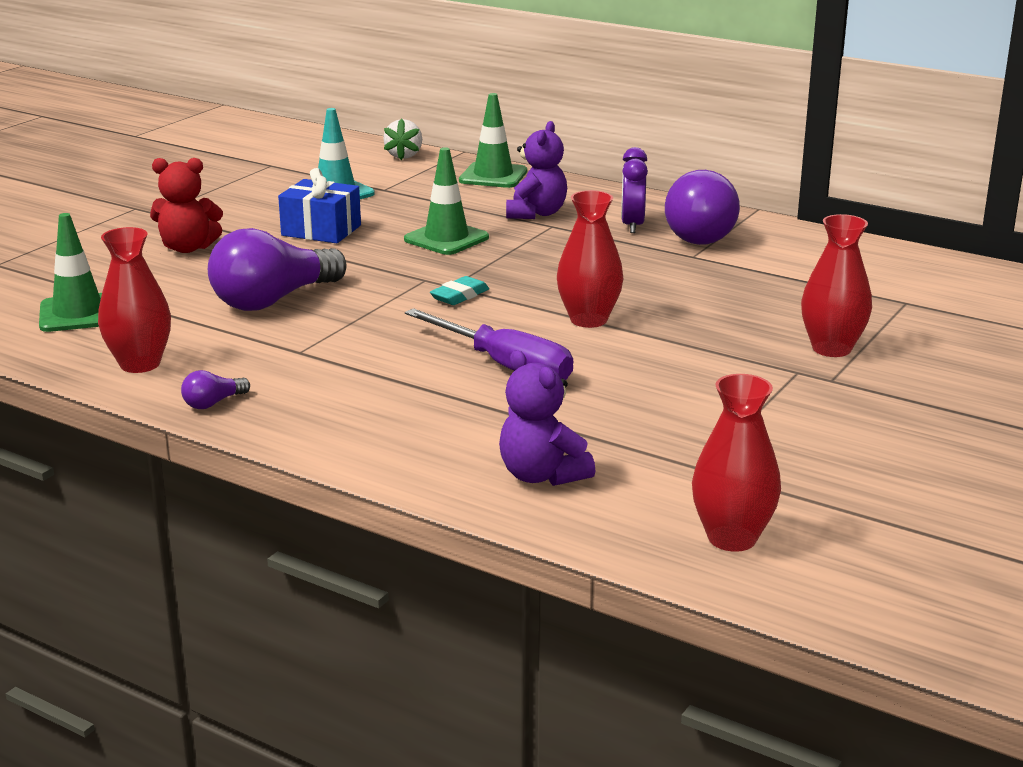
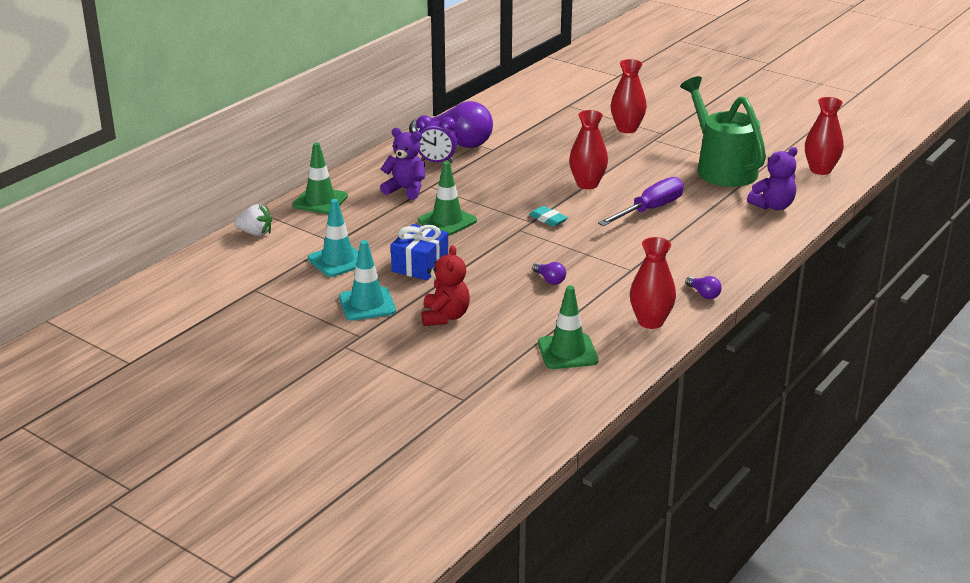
camera: 85 degrees left, 5 degrees up
purple light bulb [208,228,346,311] -> purple light bulb [532,262,566,285], size x0.41
none -> turquoise traffic cone [339,240,396,321]
none -> green watering can [680,76,766,187]

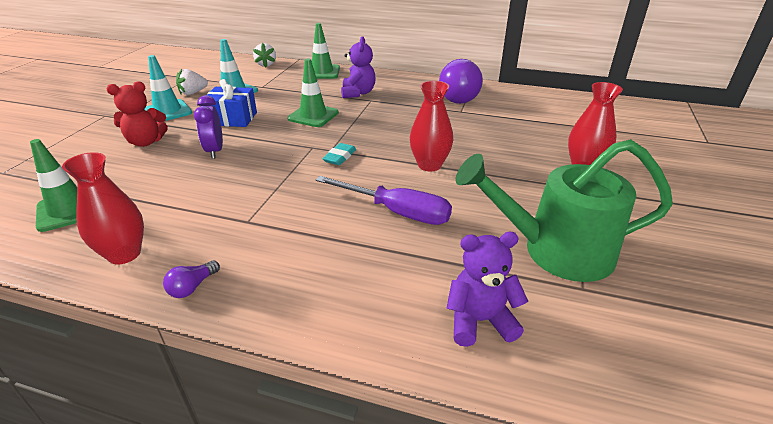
camera: 70 degrees right, 5 degrees up
purple clock [416,115,458,163] -> purple clock moved to [194,95,223,159]
purple light bulb [532,262,566,285] -> none
green watering can [680,76,766,187] -> green watering can turned 135 degrees counterclockwise [455,139,673,282]
purple teddy bear [747,147,798,210] -> purple teddy bear turned 135 degrees clockwise [447,232,528,347]
red vase [805,97,844,175] -> none
none -> white strawberry [176,69,208,95]

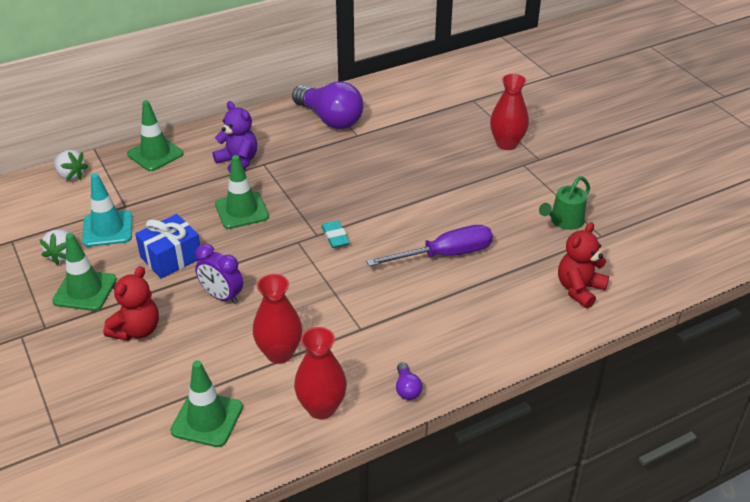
camera: 45 degrees left, 5 degrees up
turquoise traffic cone [144,55,192,122] -> green traffic cone [52,233,117,311]
red vase [410,81,453,171] -> red vase moved to [253,274,302,364]
purple teddy bear [447,232,528,347] -> red teddy bear [558,222,609,308]
green watering can [455,139,673,282] -> green watering can [539,176,590,230], size x0.51

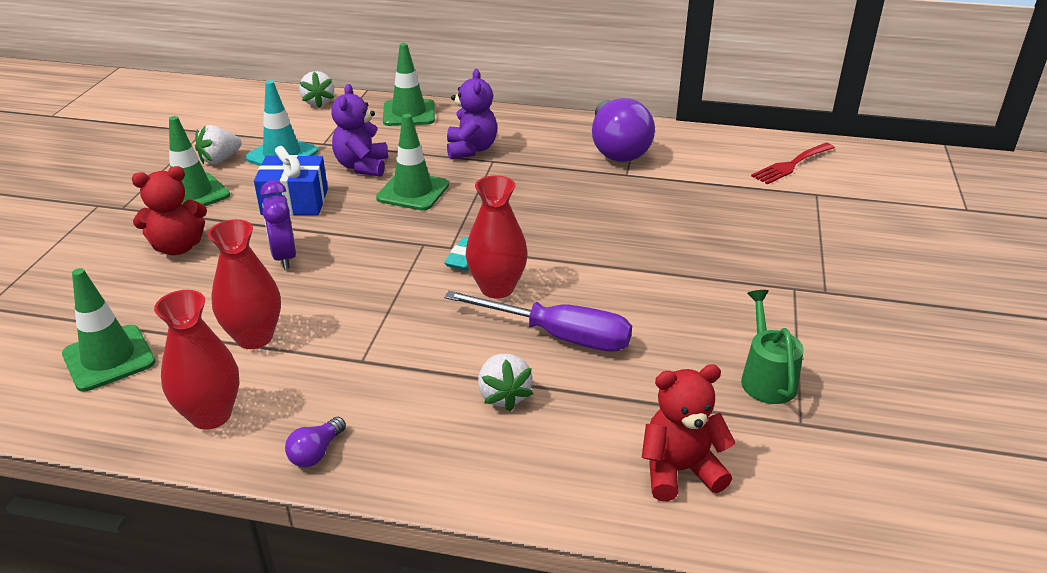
camera: 40 degrees right, 5 degrees down
red vase [490,74,529,150] -> red vase moved to [466,175,528,298]
green watering can [539,176,590,230] -> green watering can turned 90 degrees clockwise [741,290,804,404]
none -> purple teddy bear [331,84,388,177]
none -> white strawberry [478,354,533,411]
none -> red fork [751,143,835,184]

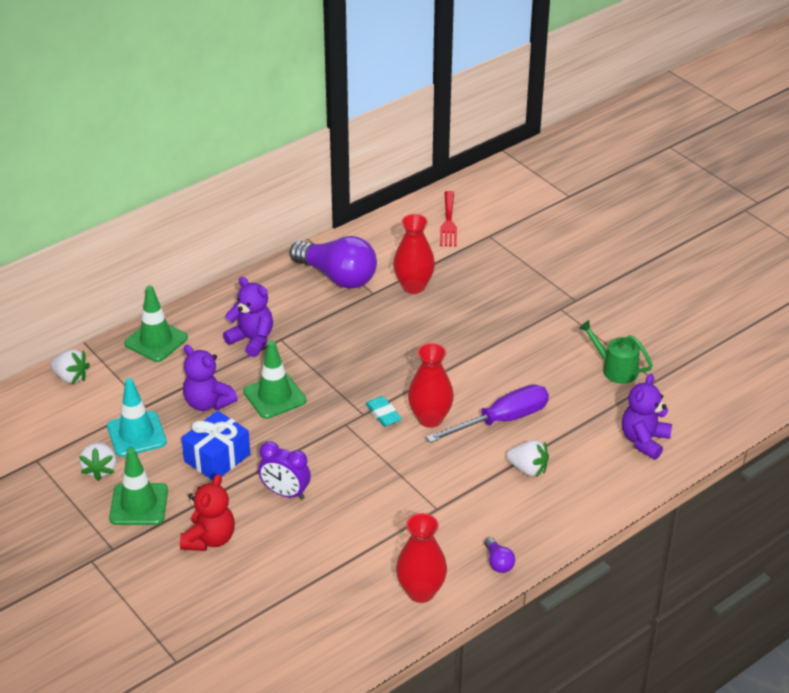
camera: 50 degrees left, 5 degrees up
green traffic cone [62,268,155,392] -> none
red vase [208,219,281,349] -> red vase moved to [393,214,435,294]
red teddy bear [642,364,736,501] -> purple teddy bear [622,374,672,460]

